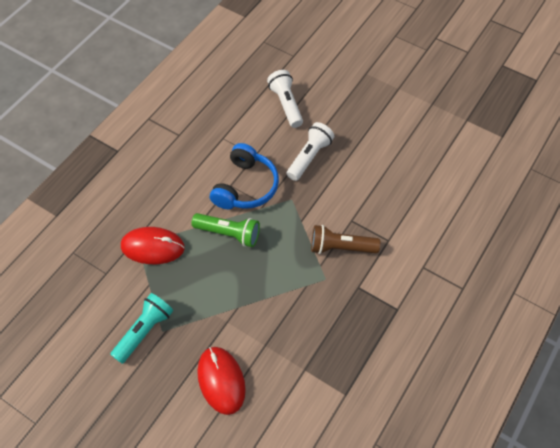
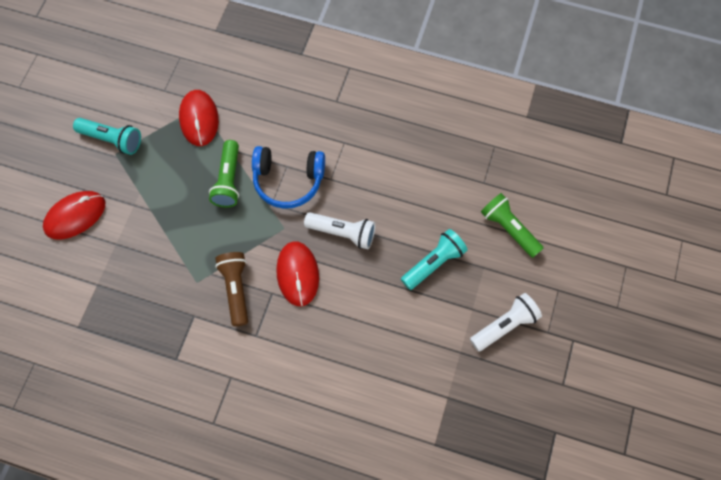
camera: 75 degrees right, 10 degrees up
white flashlight [267,70,303,128] -> white flashlight moved to [470,293,542,352]
none -> red mouse [276,241,319,306]
none -> turquoise flashlight [401,229,468,290]
none -> green flashlight [481,193,544,258]

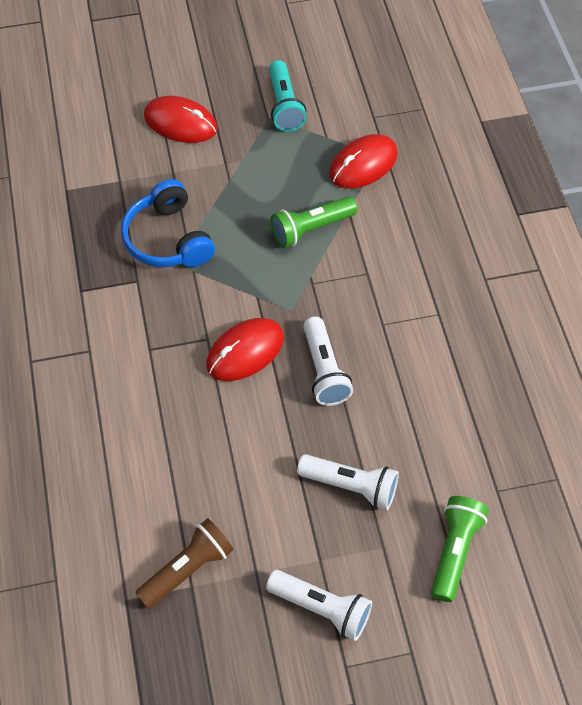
camera: 60 degrees right, 10 degrees down
brown flashlight [215,252,248,326] -> brown flashlight moved to [135,518,234,609]
blue headphones [252,146,325,209] -> blue headphones moved to [121,179,215,267]
turquoise flashlight [401,229,468,290] -> white flashlight [297,454,399,510]

